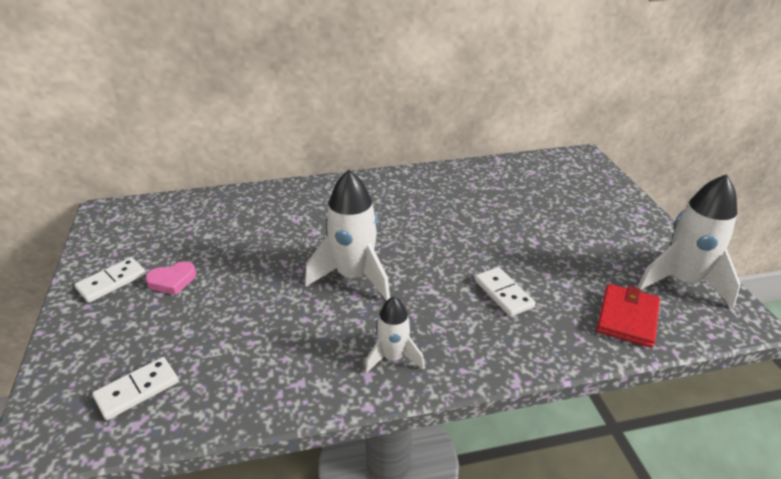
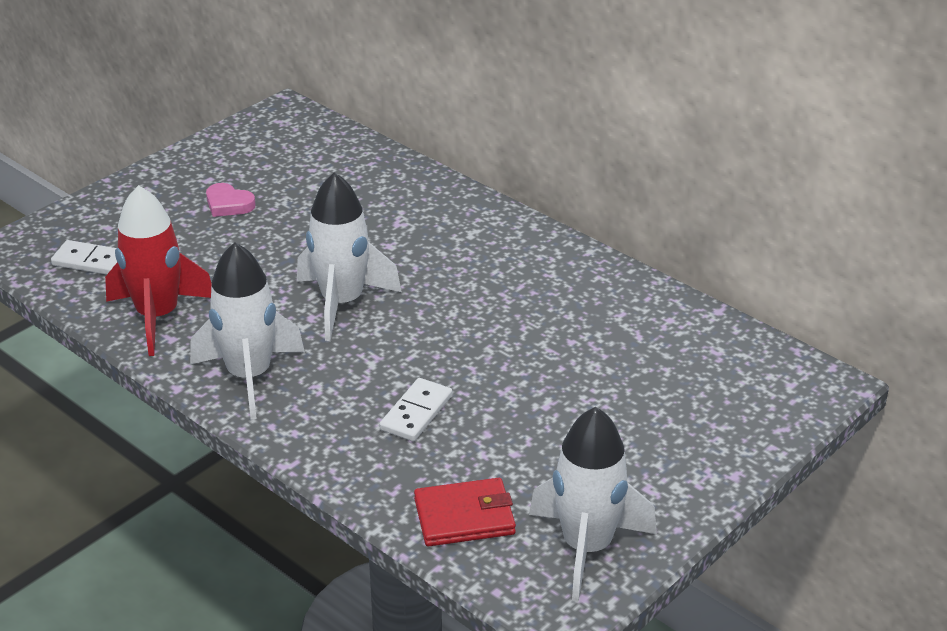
camera: 55 degrees right, 0 degrees up
white domino [74,257,146,303] -> none
white rocket [365,297,425,373] -> white rocket [190,242,305,419], size x1.74
none -> red rocket [105,185,211,356]

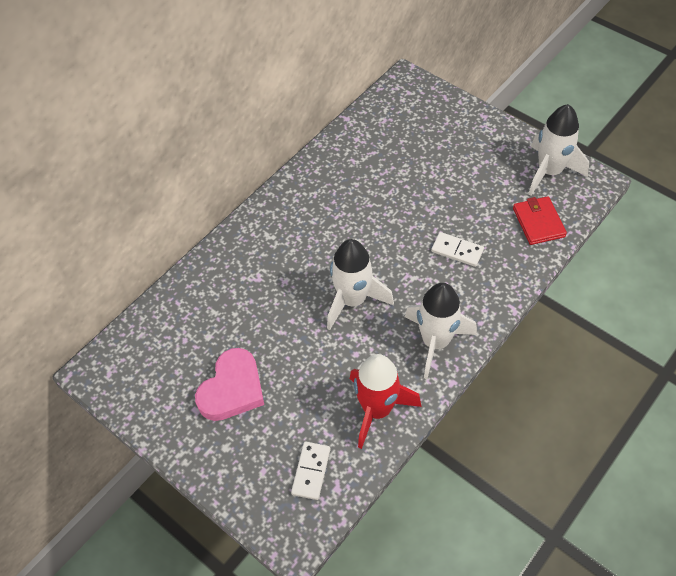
camera: 90 degrees left, 20 degrees up
pink heart [206,183,256,217] -> pink heart [195,348,264,421], size x1.88

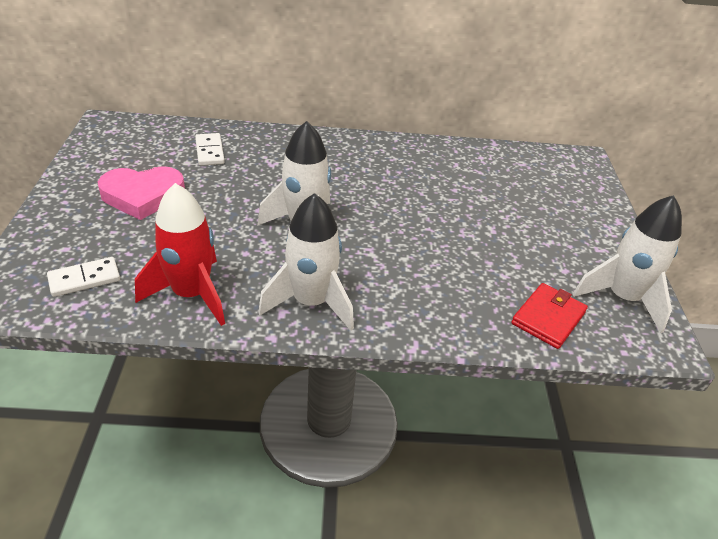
camera: 45 degrees right, 15 degrees down
white domino [431,232,484,267] -> white domino moved to [195,133,225,166]

